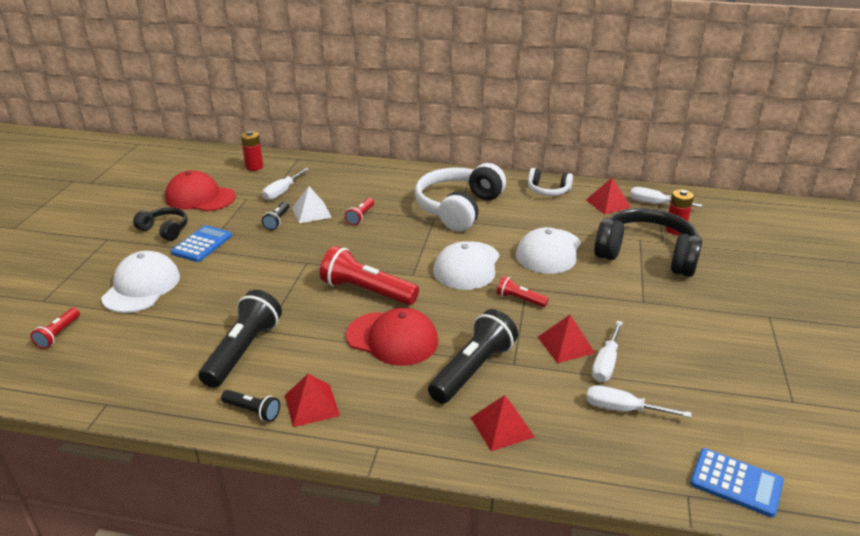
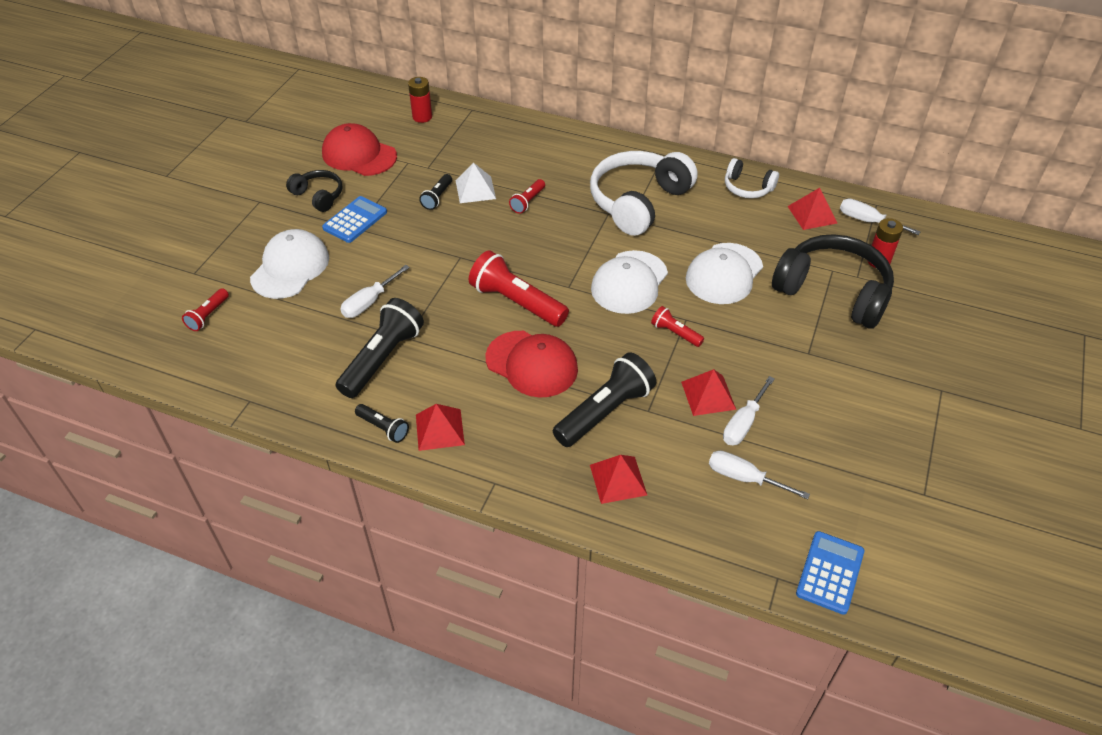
camera: 10 degrees right, 15 degrees up
white screwdriver [262,168,309,200] -> white screwdriver moved to [340,265,410,318]
blue calculator [690,448,784,517] -> blue calculator turned 105 degrees counterclockwise [796,531,865,615]

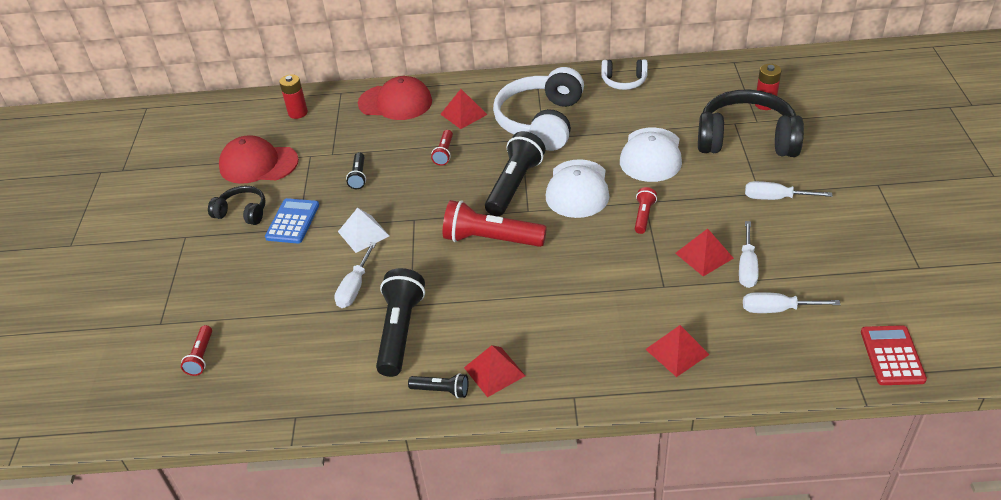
camera: 20 degrees left, 5 degrees down
white cap [250,229,329,299] -> none
white pyramid [456,163,496,203] -> white pyramid moved to [338,208,389,253]
red cap [485,331,578,398] -> red cap moved to [358,76,432,120]
black flashlight [553,352,656,447] -> black flashlight moved to [485,131,546,216]
red flashlight [651,306,704,347] -> red flashlight turned 90 degrees clockwise [635,187,657,234]
red pyramid [787,188,837,230] -> red pyramid moved to [440,89,487,129]
blue calculator [796,531,865,615] -> red calculator [861,325,927,385]
white screwdriver [840,198,920,235] -> white screwdriver moved to [745,181,832,200]

